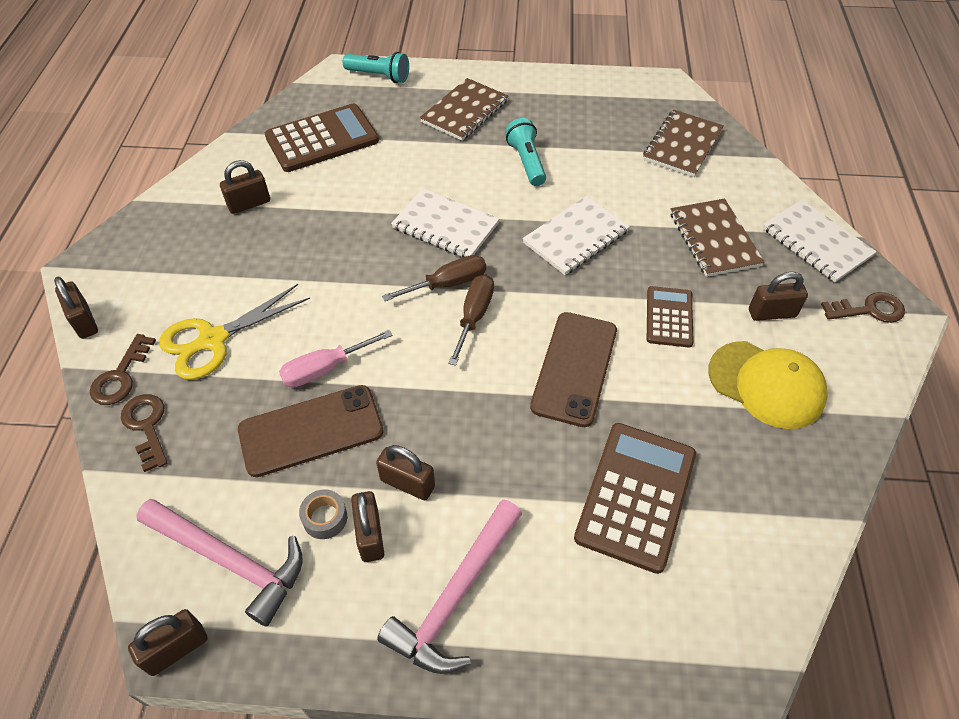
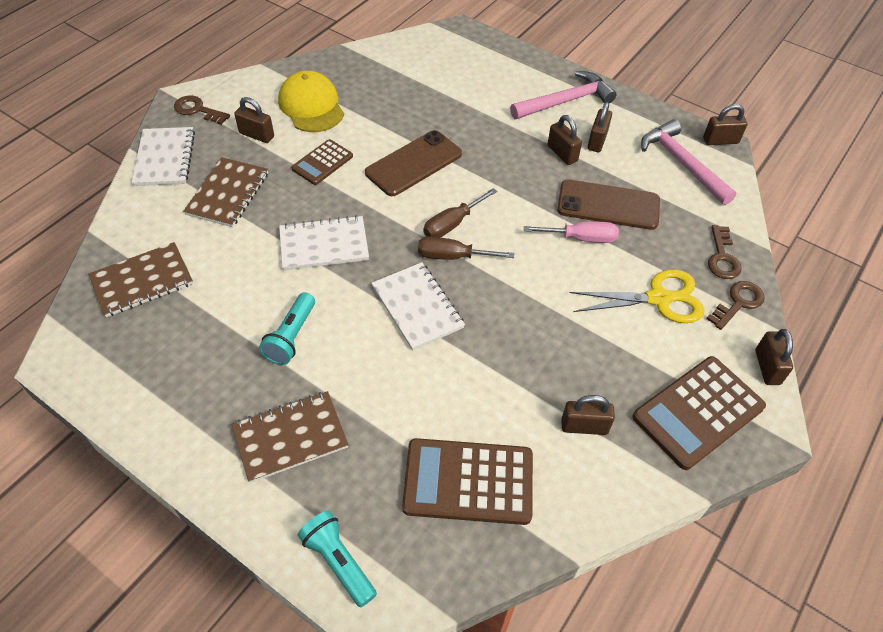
camera: 150 degrees left, 0 degrees up
grey tape [299,489,347,539] -> none
brown calculator [574,423,696,574] -> brown calculator moved to [632,356,766,470]

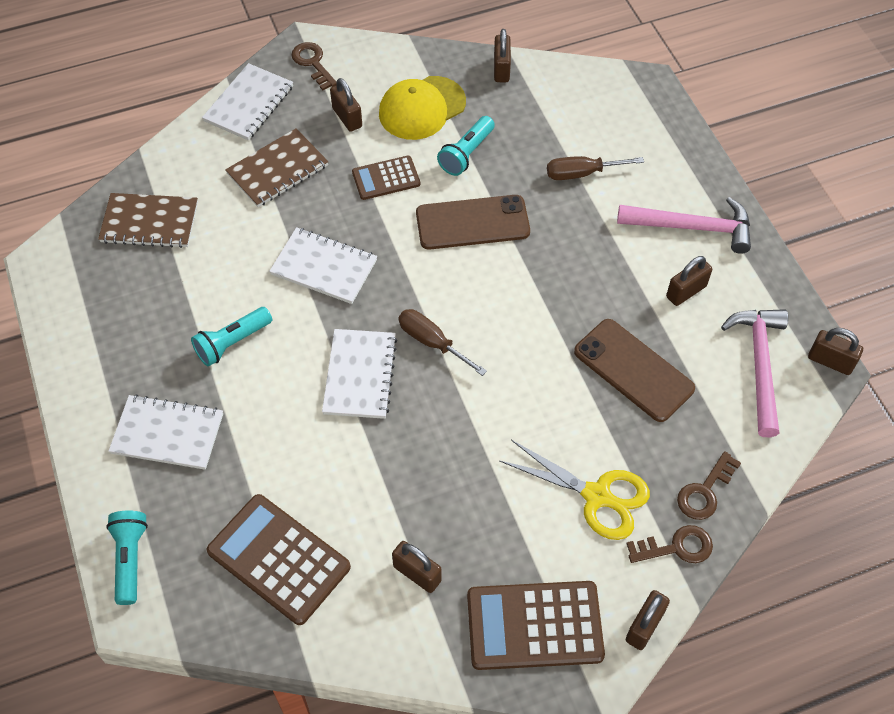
camera: 35 degrees right, 5 degrees up
brown notebook [232,391,349,483] -> white notebook [109,394,223,470]
yellow cap [278,71,344,132] -> yellow cap turned 135 degrees counterclockwise [379,76,466,140]
brown screwdriver [423,188,497,238] -> brown screwdriver moved to [547,156,644,180]
pink screwdriver [524,221,619,243] -> none
brown padlock [547,115,582,165] -> brown padlock moved to [494,29,511,82]
none -> turquoise flashlight [437,116,495,176]

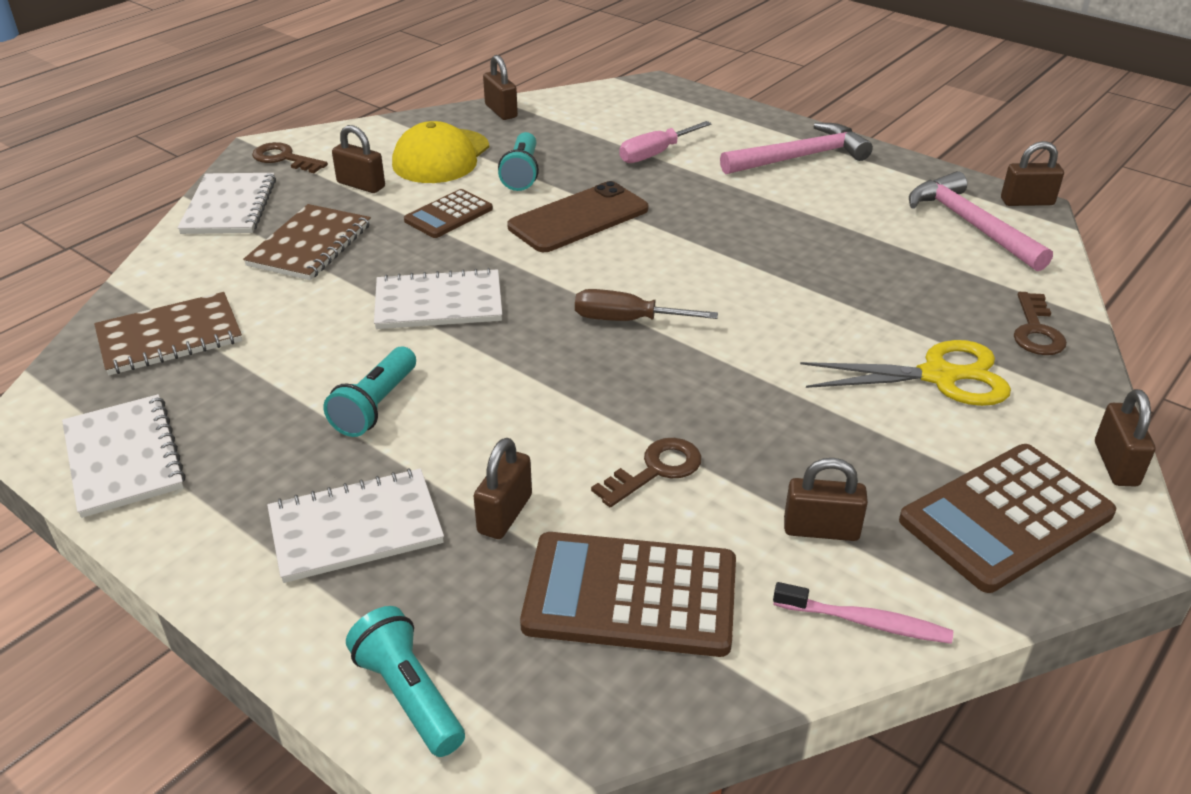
camera: 30 degrees left, 20 degrees down
white notebook [322,329,397,419] -> white notebook moved to [62,394,186,518]
brown screwdriver [547,156,644,180] -> pink screwdriver [619,121,712,163]
brown phone [574,319,695,422] -> none
brown key [626,525,713,563] -> brown key moved to [591,438,702,507]
brown padlock [666,256,712,306] -> brown padlock moved to [474,438,532,539]
none -> pink toothbrush [773,582,953,644]

